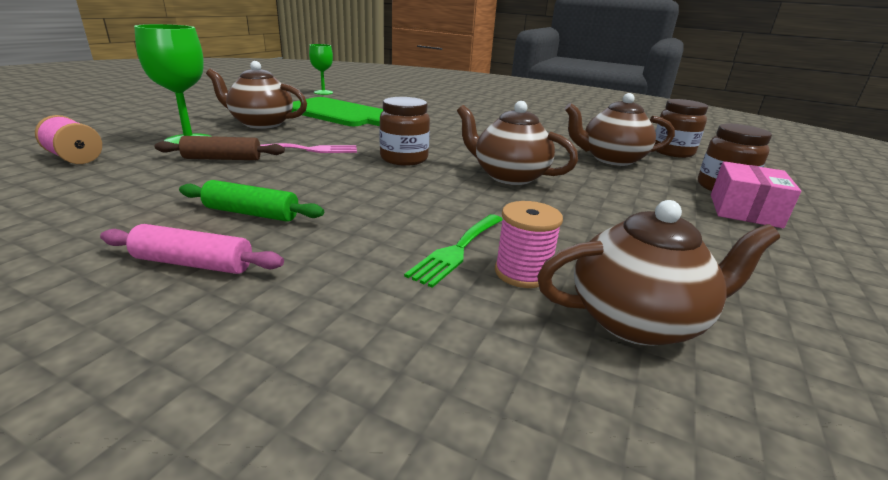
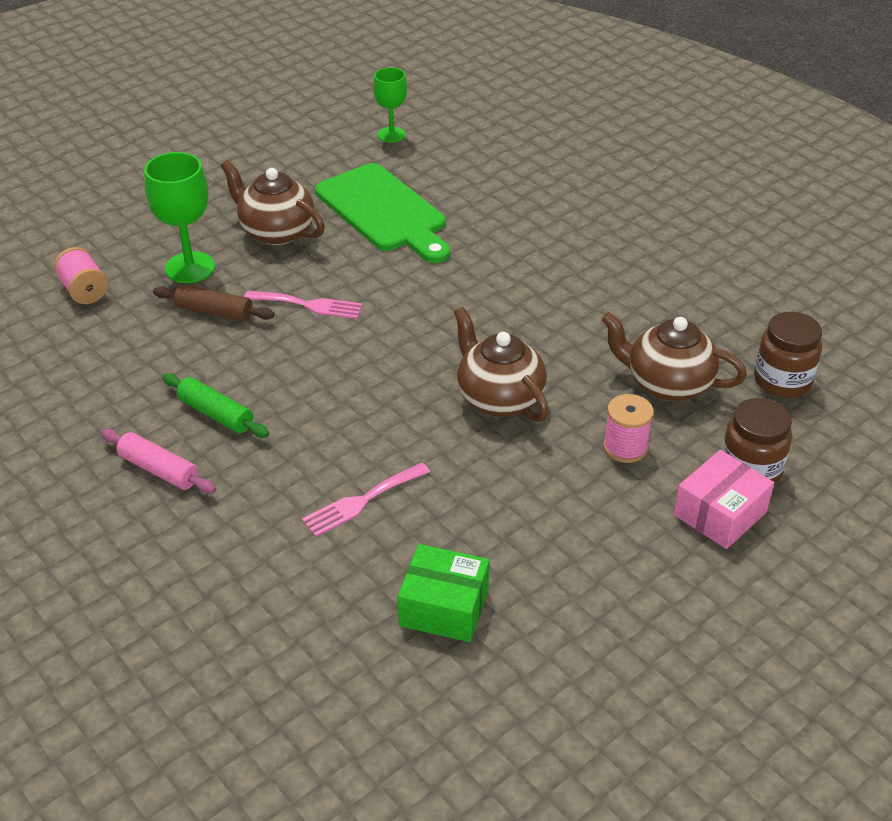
camera: 25 degrees right, 15 degrees up
brown jar [380,97,430,166] -> none
green fork [404,214,503,288] -> pink fork [302,463,430,537]
pink spool [495,201,563,288] -> pink spool moved to [603,394,654,463]
brown teapot [537,200,780,346] -> green box [398,544,490,642]

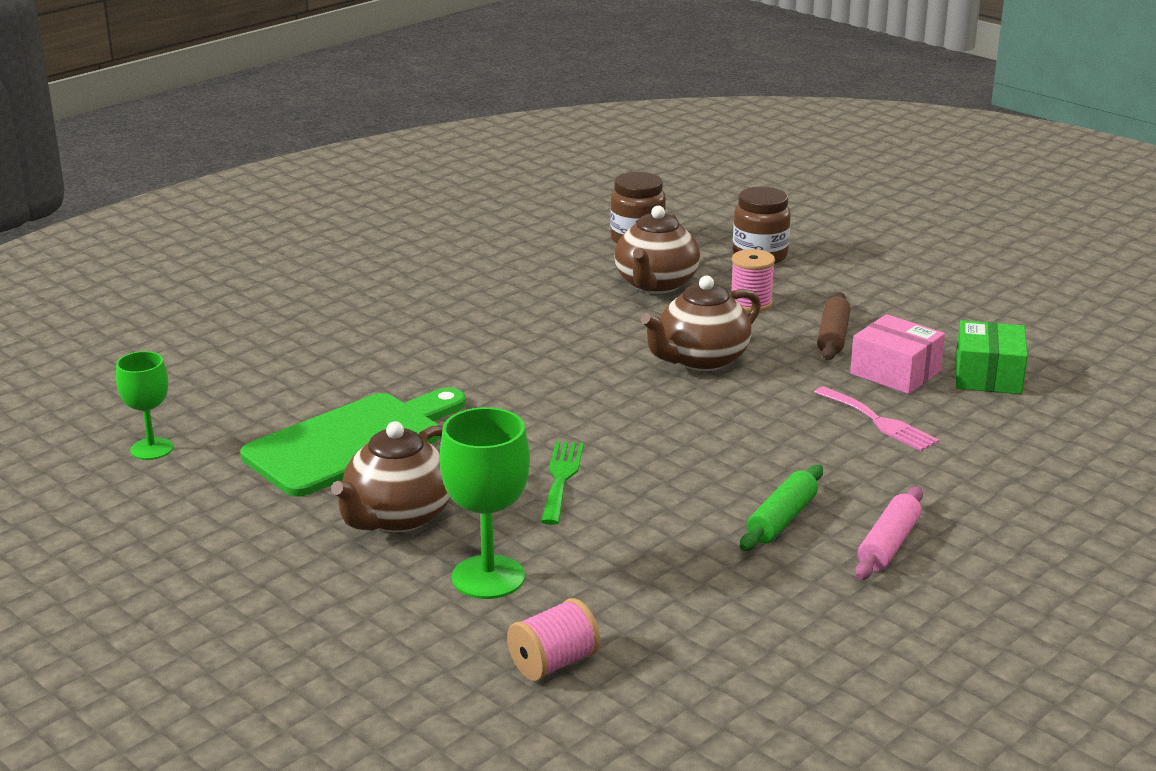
camera: 95 degrees left, 15 degrees down
brown rolling pin [153,285,275,322] -> brown rolling pin moved to [817,292,851,360]
pink fork [244,290,363,319] -> green fork [541,441,584,525]
pink box [674,450,774,549] -> pink box moved to [850,314,945,394]

